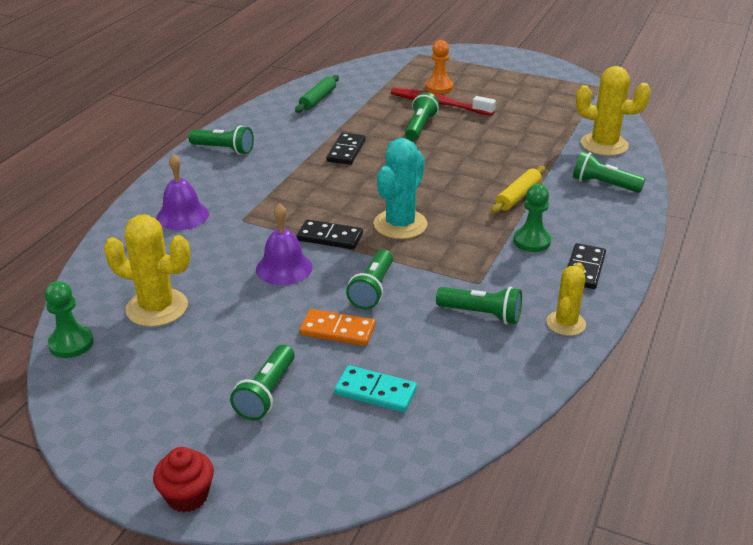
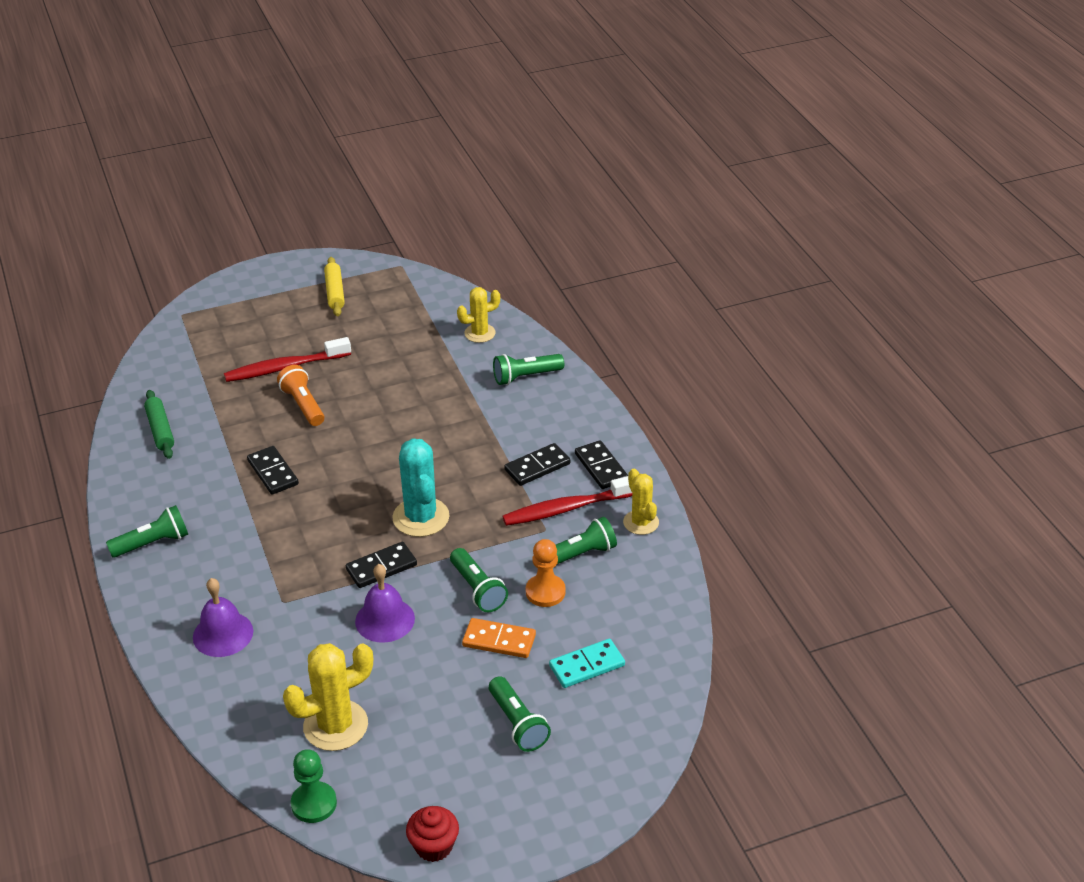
camera: 45 degrees left, 5 degrees up
red cupcake [153,447,214,512] -> red cupcake moved to [406,806,459,862]
orange domino [300,309,376,346] -> orange domino turned 45 degrees clockwise [462,618,536,658]
green flashlight [405,92,439,141] -> orange flashlight [277,365,324,426]
orange pawn [425,40,453,94] -> orange pawn moved to [526,539,566,607]
yellow rolling pin [491,166,545,214] -> yellow rolling pin moved to [324,257,345,316]
green pawn [513,184,551,252] -> black domino [504,443,570,486]
yellow cactus [576,66,651,156] -> yellow cactus [457,287,500,343], size x0.63
none -> red toothbrush [502,476,632,526]

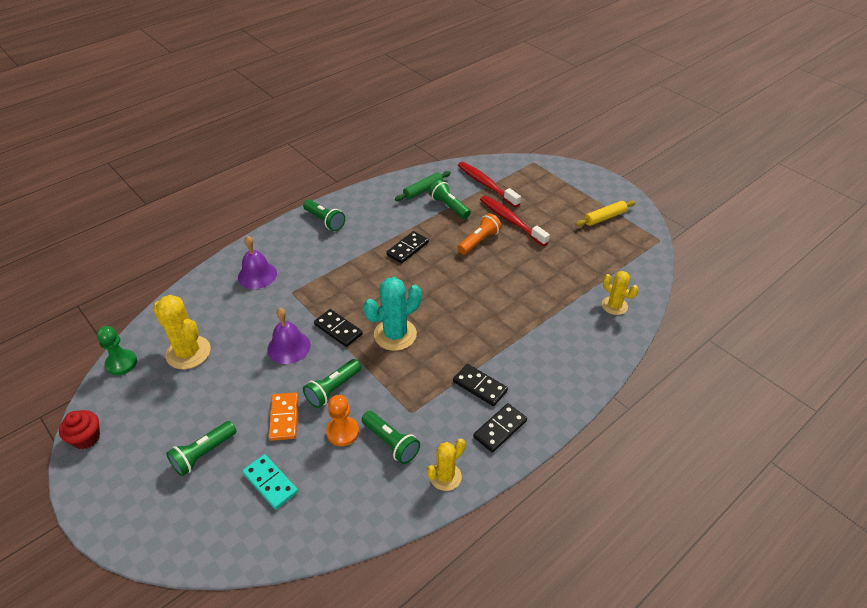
camera: 70 degrees right, 5 degrees up
green flashlight [493,354,564,385] -> green flashlight moved to [429,180,471,219]
red toothbrush [502,476,632,526] -> red toothbrush moved to [458,162,521,207]

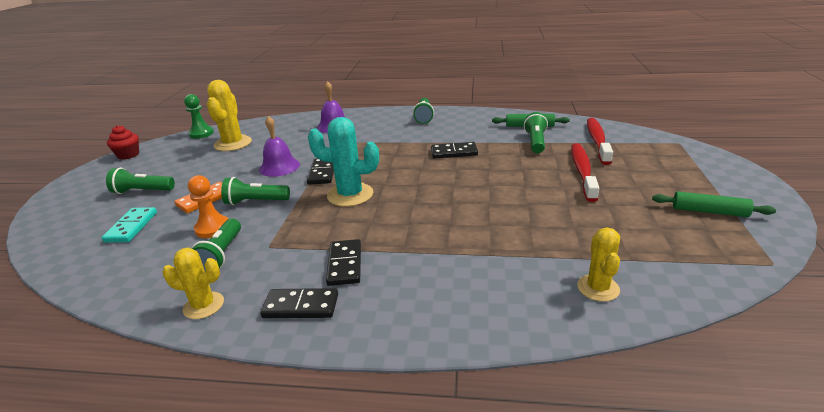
camera: 50 degrees right, 15 degrees down
orange flashlight [458,213,502,255] -> none
yellow rolling pin [575,200,635,226] -> green rolling pin [652,192,776,217]

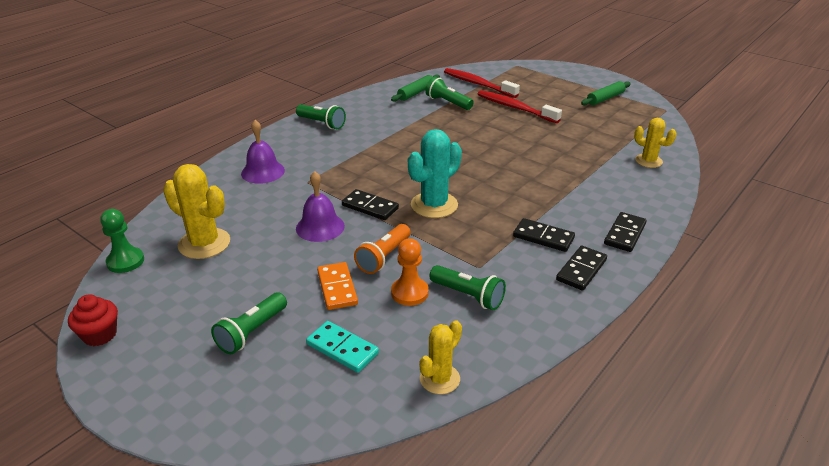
camera: 60 degrees left, 5 degrees up
yellow cactus [163,248,224,319] -> yellow cactus moved to [419,320,462,394]
green flashlight [221,177,290,205] -> orange flashlight [354,224,411,274]
black domino [431,142,478,159] -> black domino moved to [604,212,647,252]

